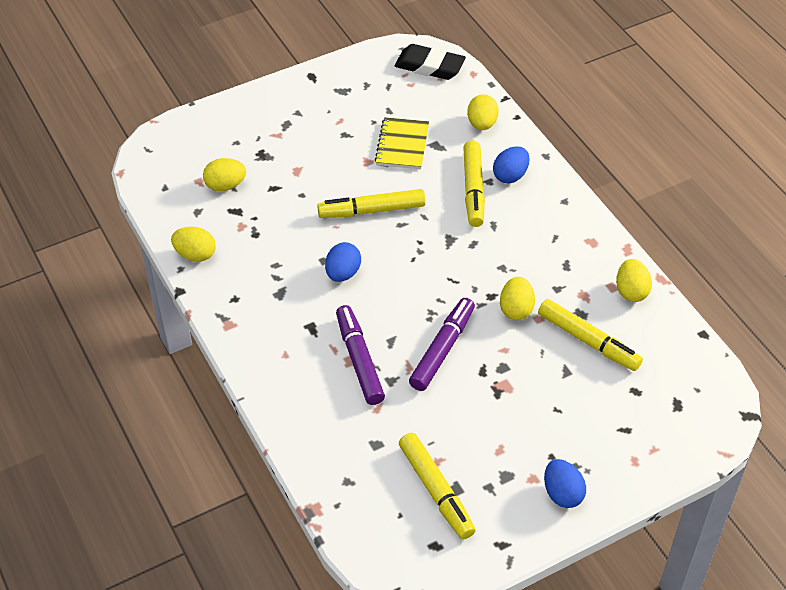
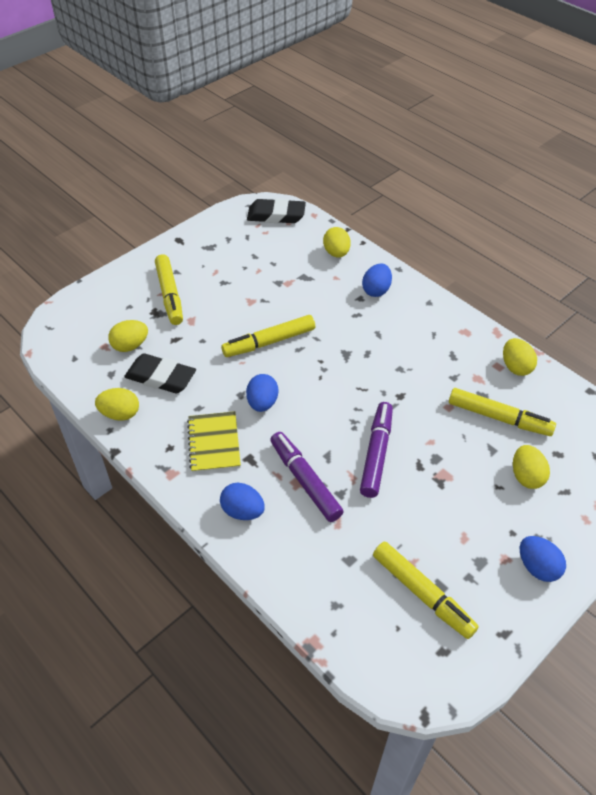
camera: 15 degrees left, 0 degrees up
yellow notebook [375,117,429,169] -> yellow notebook moved to [187,411,241,473]
yellow marker [463,140,485,227] -> yellow marker moved to [155,254,183,325]
yellow egg [500,277,535,320] -> yellow egg moved to [513,445,550,489]
none -> black eraser [124,353,196,393]
none -> blue egg [220,482,265,520]

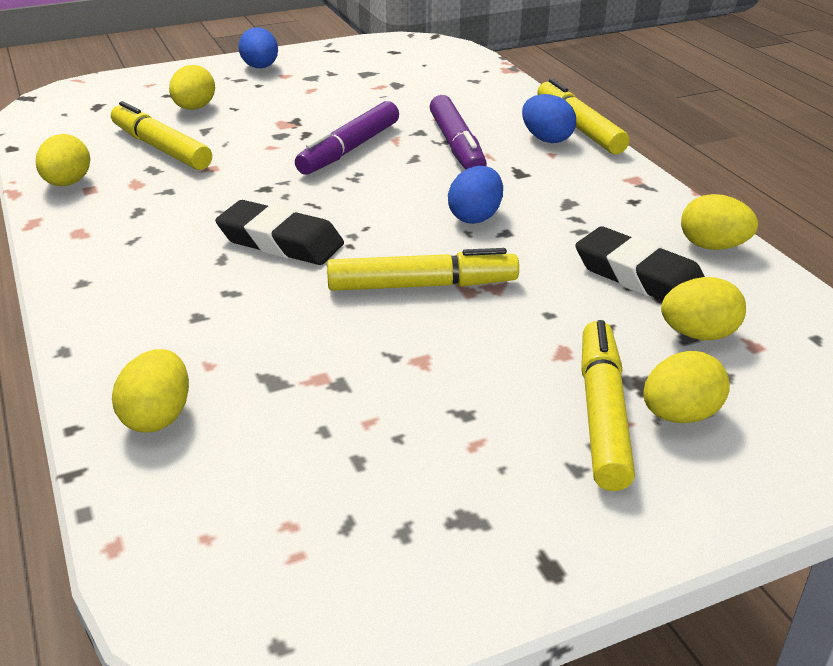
camera: 160 degrees left, 15 degrees down
yellow notebook [187,411,241,473] -> none
black eraser [247,198,306,223] -> black eraser moved to [215,200,344,265]
blue egg [362,264,392,297] -> none
yellow marker [373,542,479,639] -> yellow marker moved to [537,78,629,154]
none -> yellow egg [644,351,730,423]

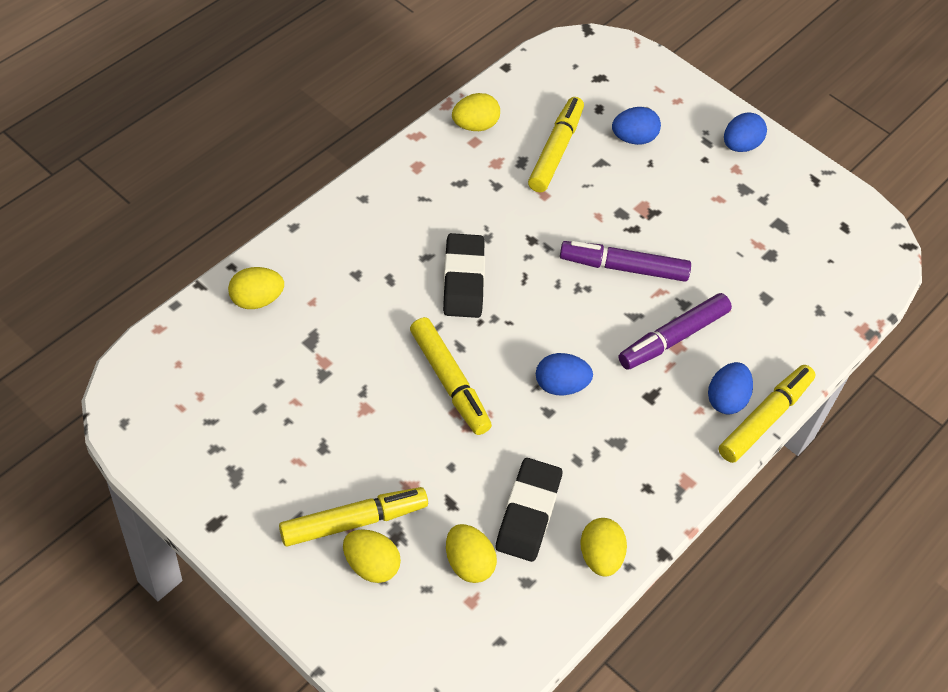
camera: 60 degrees right, 20 degrees up
yellow egg [169,65,215,110] -> blue egg [612,107,661,145]

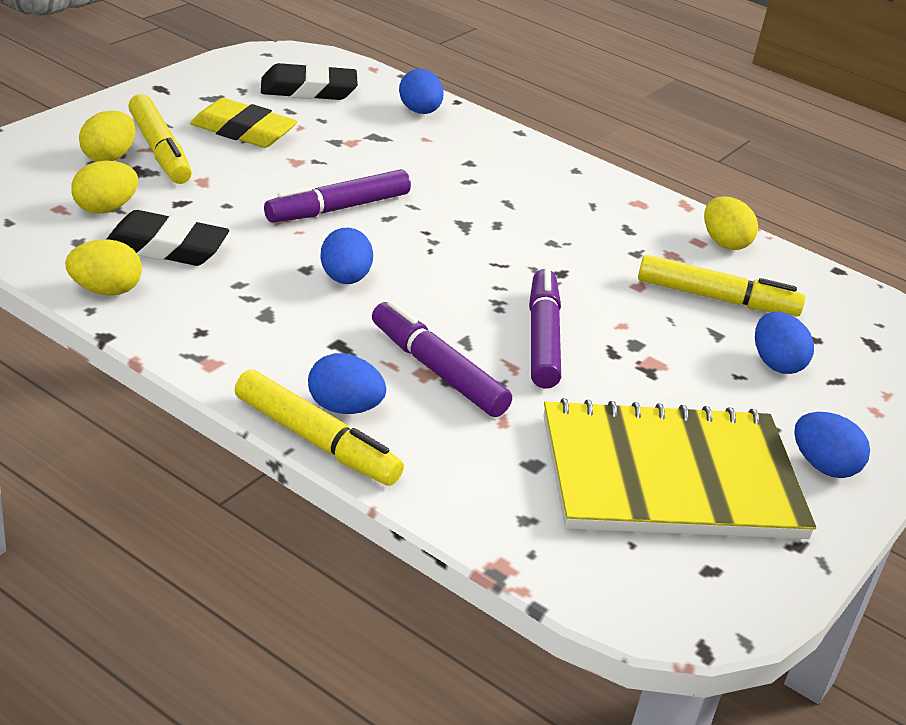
camera: 85 degrees right, 20 degrees down
yellow egg [228,267,284,309] -> blue egg [399,69,444,114]
yellow marker [410,317,492,435] -> purple marker [264,169,411,223]
black eraser [443,233,485,318] -> black eraser moved to [261,63,358,100]
none -> yellow eraser [190,98,297,148]
none -> yellow notebook [543,398,816,539]

